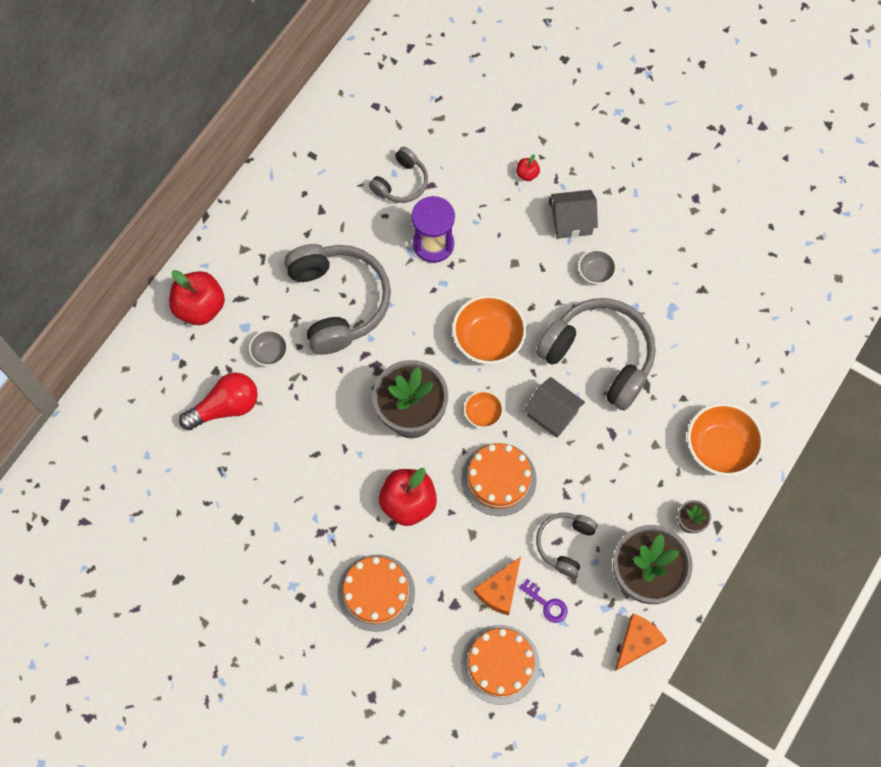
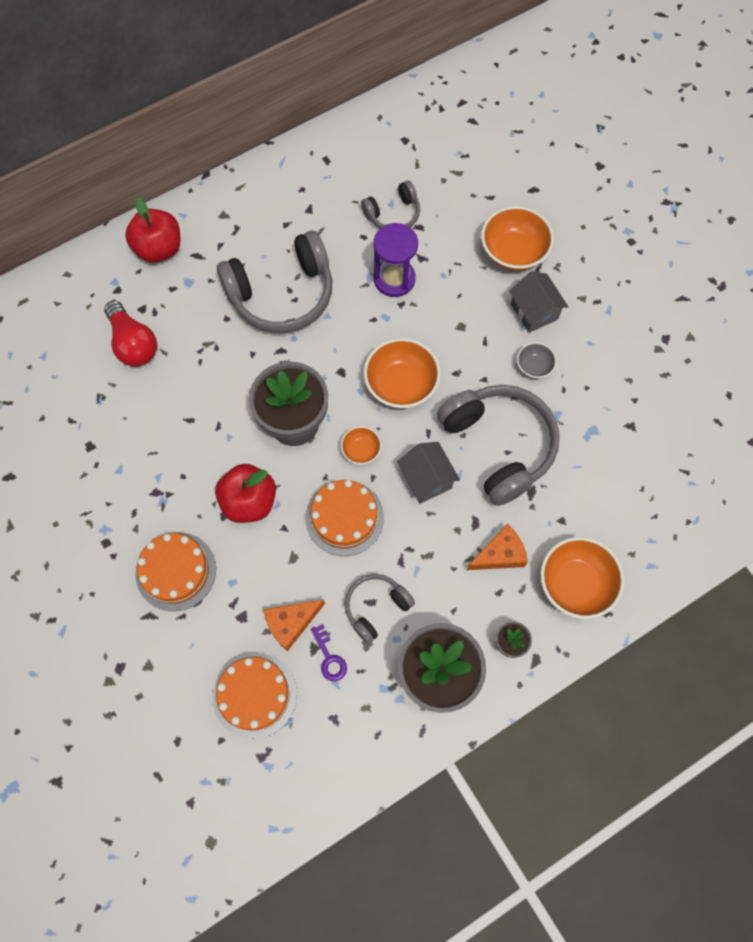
camera: 25 degrees right, 0 degrees up
red light bulb [179,372,258,430] -> red light bulb turned 60 degrees clockwise [104,300,157,367]
grey bowl [249,330,288,366] -> none
grey headphones [285,244,391,355] -> grey headphones turned 60 degrees clockwise [217,231,332,333]
red apple [516,155,540,181] -> orange bowl [481,206,554,271]
grey house [551,190,598,239] -> grey house turned 45 degrees clockwise [509,271,568,333]
orange cheese [614,613,667,672] -> orange cheese moved to [466,524,528,570]

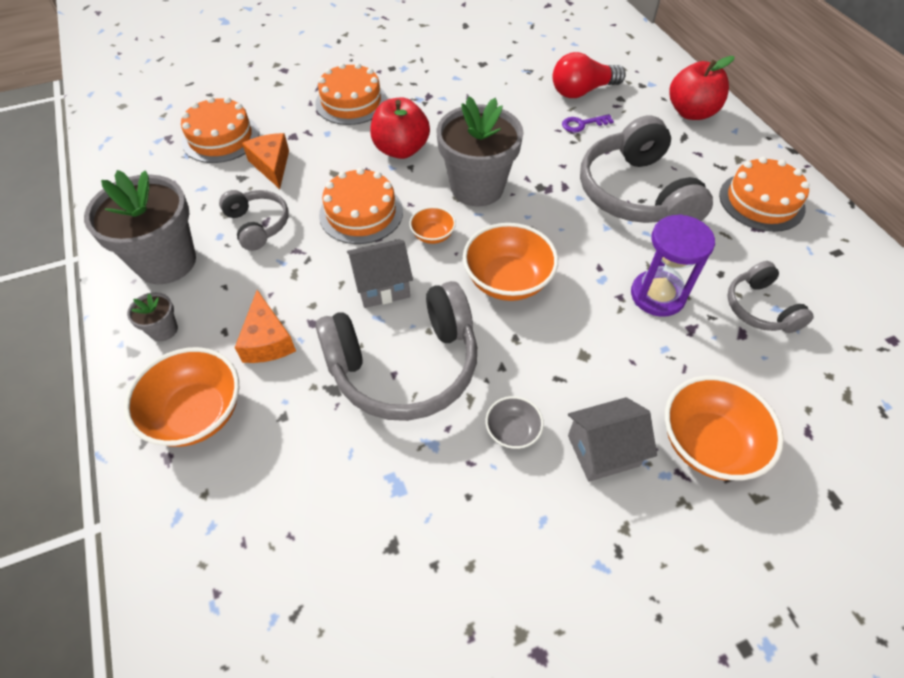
camera: 100 degrees right, 15 degrees down
purple key [311,624,347,681] -> purple key moved to [562,114,614,132]
none -> orange cake [719,157,810,232]

